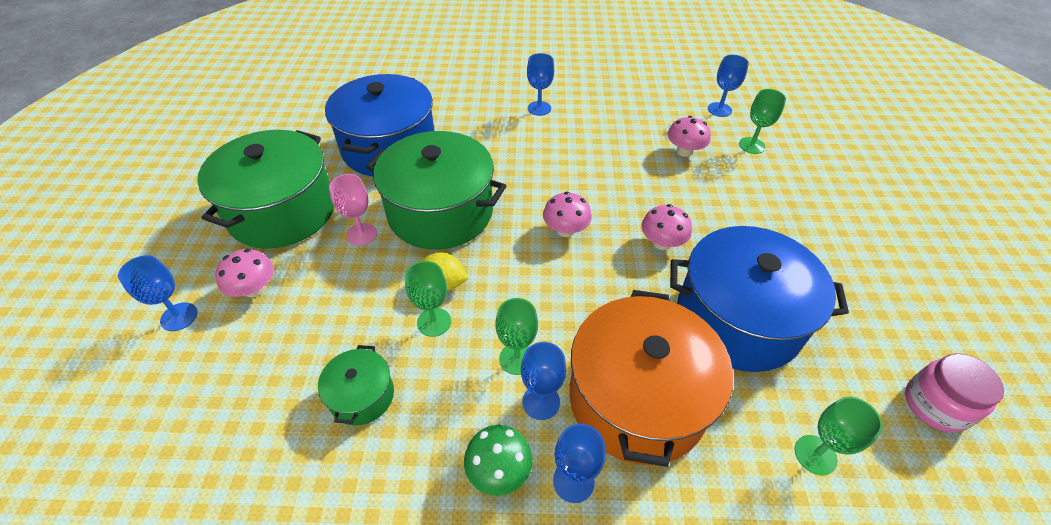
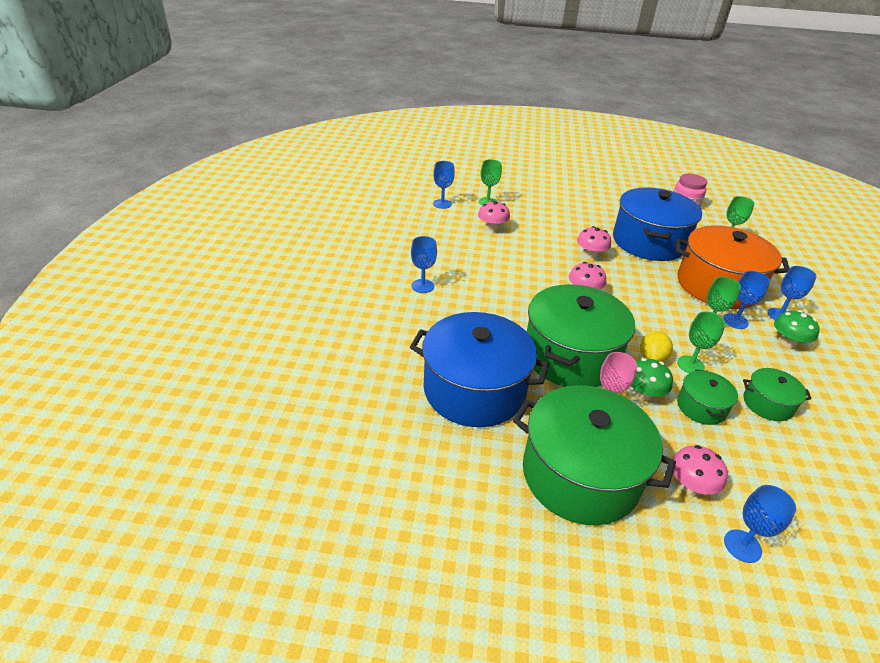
camera: 85 degrees left, 10 degrees down
none -> green mushroom [631,358,673,400]
none -> green pot [677,369,738,425]

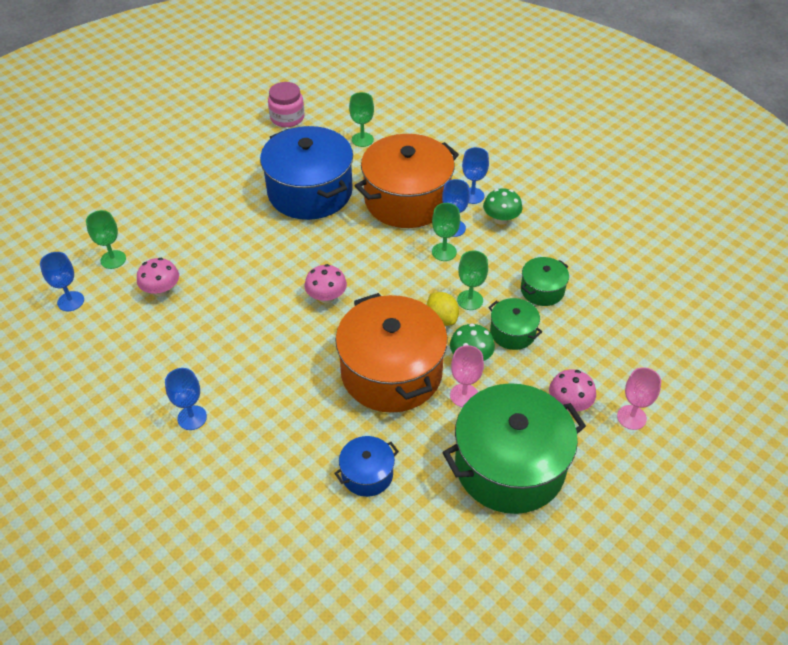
camera: 50 degrees left, 10 degrees up
blue pot [410,312,549,427] -> blue pot [334,436,399,497], size x0.47
green pot [527,284,635,387] -> orange pot [335,293,448,413]
pink mushroom [577,226,611,259] -> none
blue goblet [724,485,796,563] -> pink goblet [617,367,661,430]

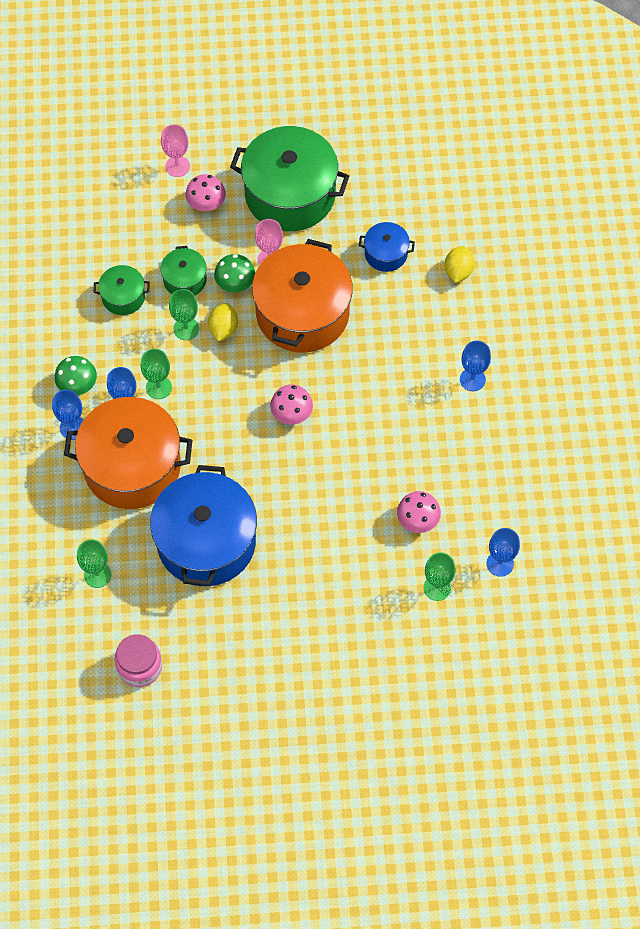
camera: 140 degrees left, 15 degrees up
none -> yellow lemon [445,246,474,283]

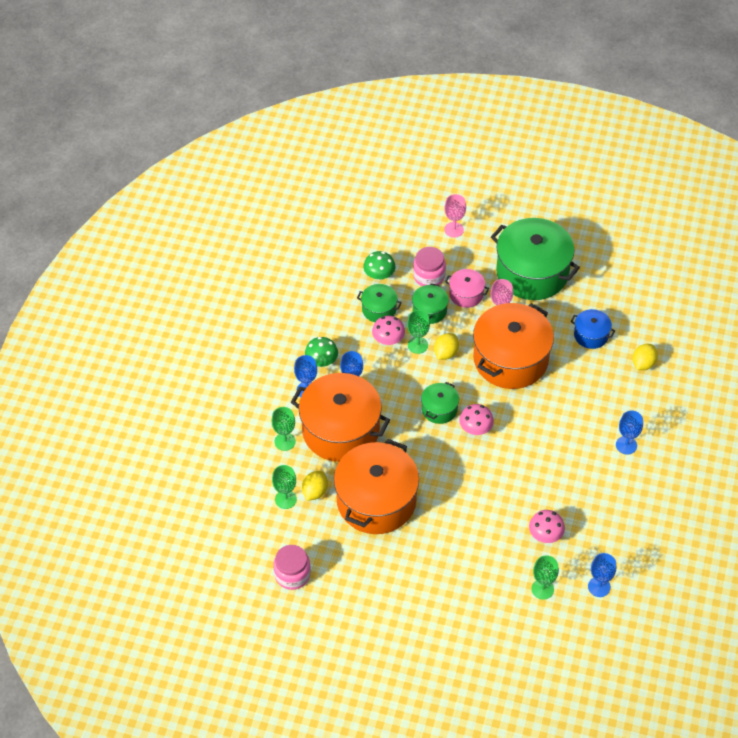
camera: 20 degrees right, 10 degrees down
green goblet [141,349,172,399] -> green goblet moved to [271,407,296,451]
blue pot [150,465,257,586] -> orange pot [334,439,419,534]
pink mushroom [186,174,226,211] -> pink mushroom moved to [372,316,405,345]
green mushroom [214,254,255,292] -> green mushroom moved to [363,251,395,280]
none -> yellow lemon [302,471,328,501]
none -> pink jar [413,247,446,286]
none -> green pot [421,382,459,424]
none -> pink pot [445,269,489,308]

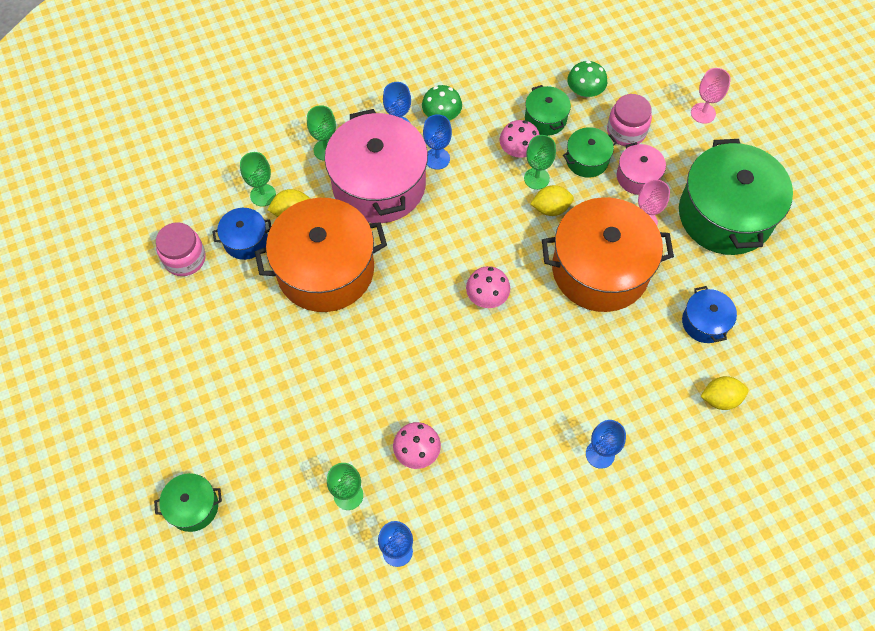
camera: 50 degrees right, 10 degrees up
orange pot [291,373,390,462] -> pink pot [325,109,428,223]
green pot [421,382,459,424] -> green pot moved to [154,473,222,532]
none -> blue pot [212,208,271,260]

